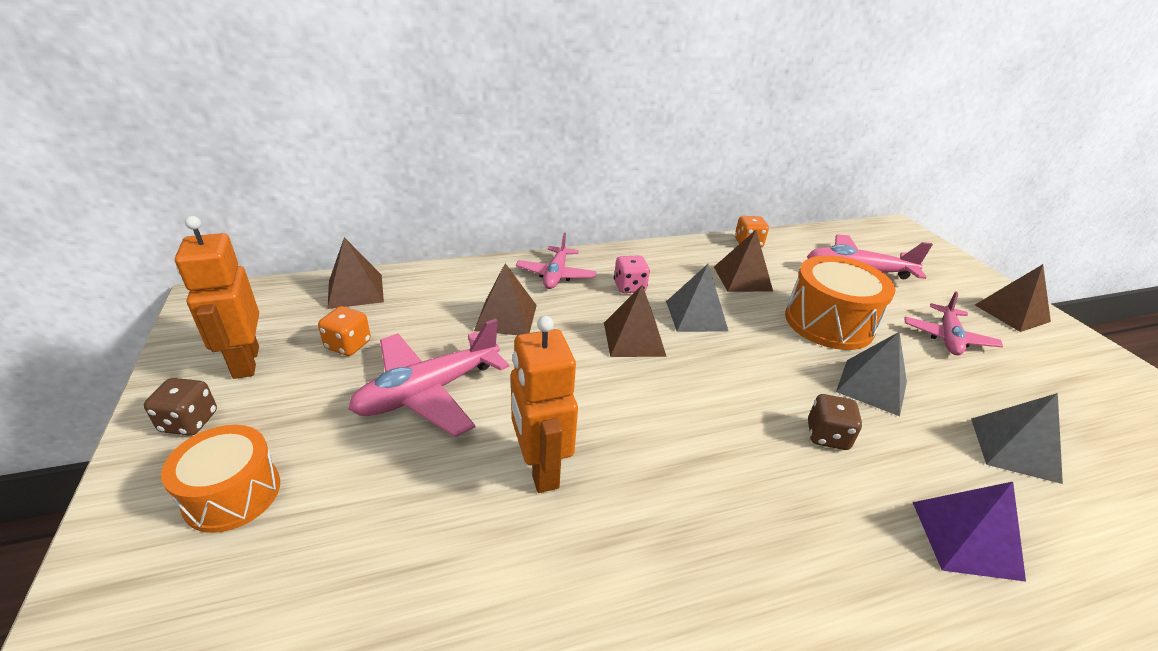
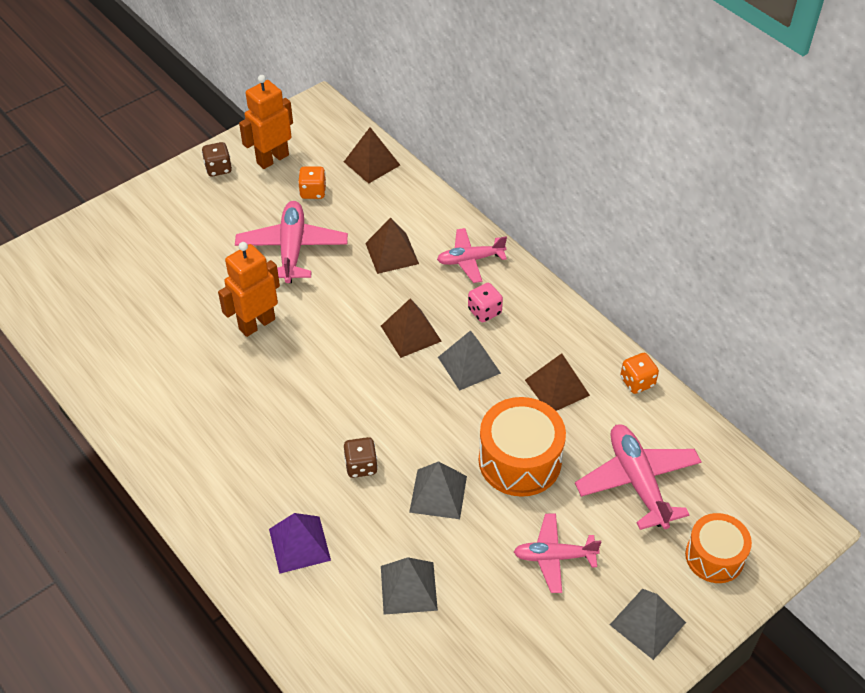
camera: 70 degrees right, 15 degrees up
orange drum [161,425,280,533] -> orange drum moved to [685,513,752,583]
pink plane [348,318,509,437] -> pink plane turned 60 degrees clockwise [235,201,348,283]
brown pyramid [975,264,1051,332] -> grey pyramid [610,589,686,660]

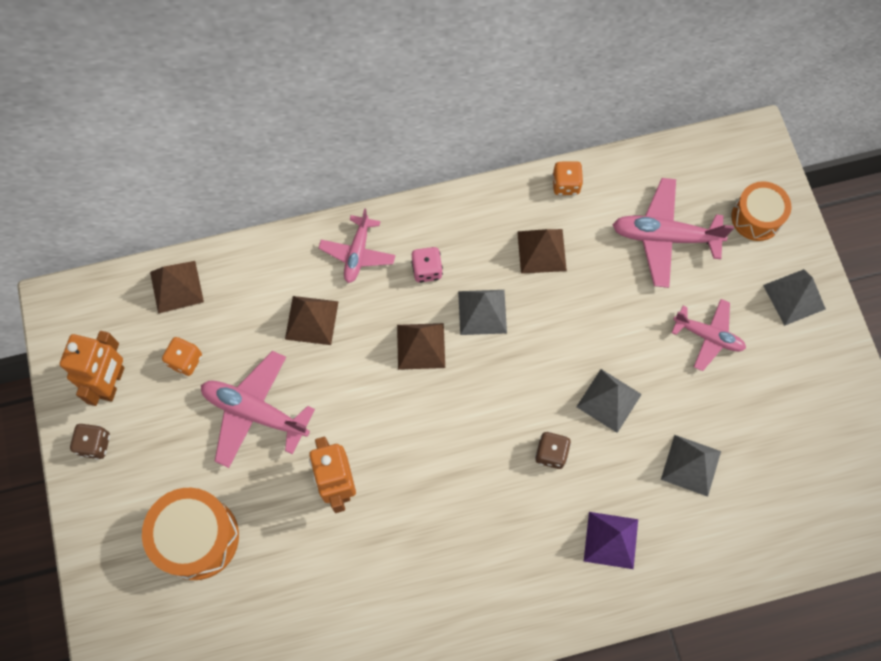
camera: 65 degrees left, 20 degrees up
orange robot [239,75,293,169] -> orange robot turned 150 degrees counterclockwise [60,331,124,406]
orange drum [479,397,566,497] -> orange drum moved to [142,488,239,580]
pink plane [514,514,602,593] -> pink plane turned 90 degrees counterclockwise [672,299,746,371]

